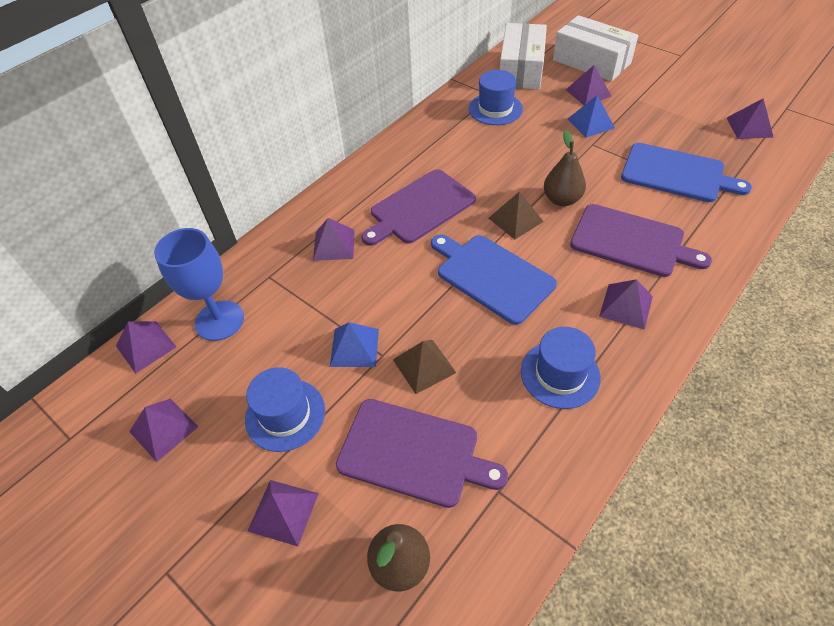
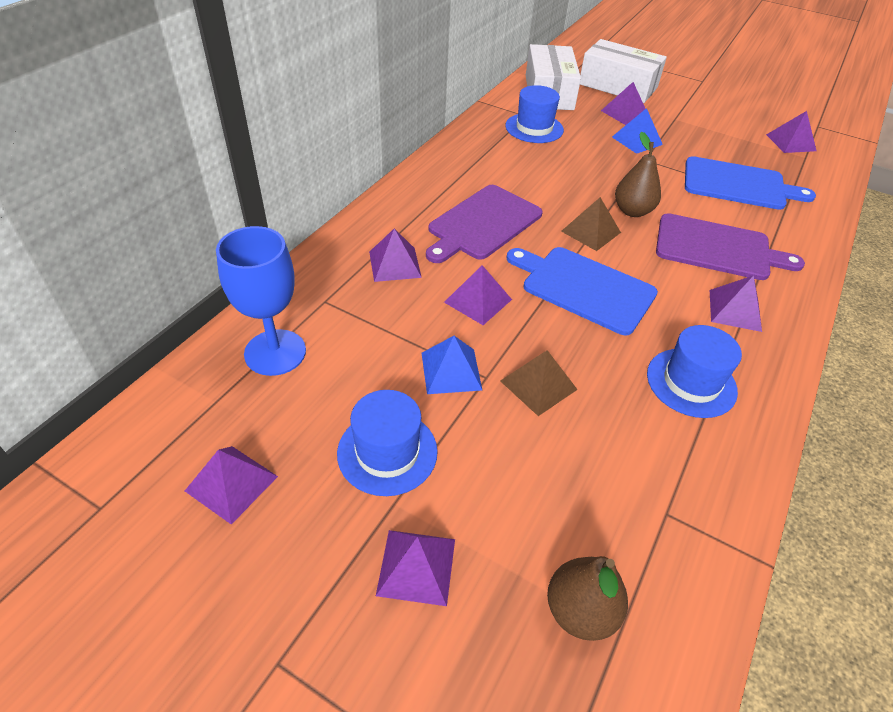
camera: 15 degrees left, 5 degrees down
purple pyramid [116,321,176,373] -> purple pyramid moved to [444,265,512,325]
purple cutting board [336,399,508,508] -> none

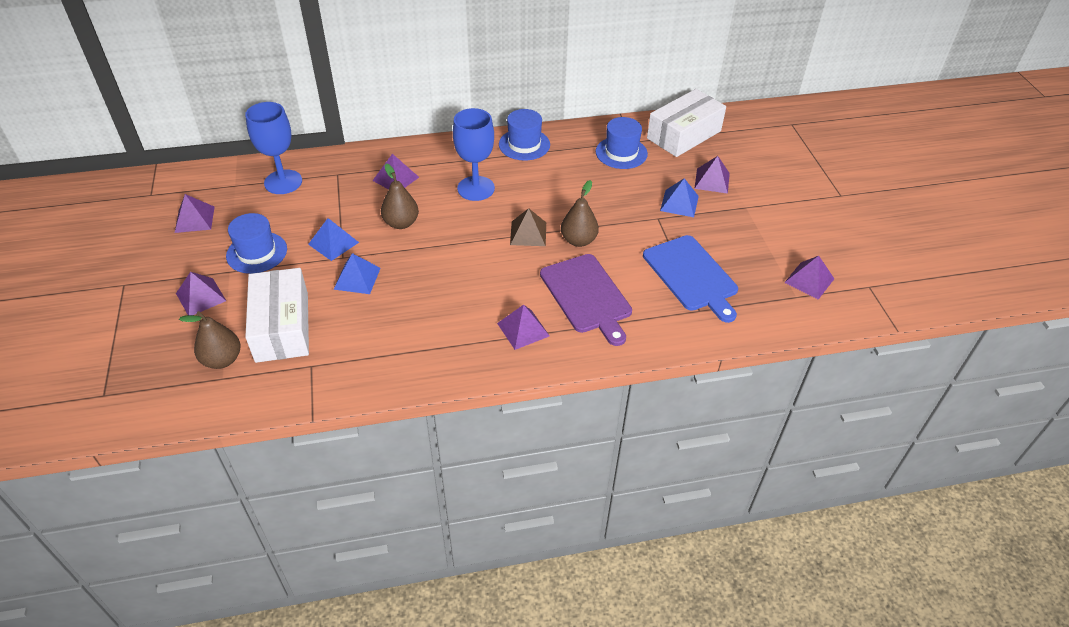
camera: 50 degrees right, 0 degrees up
purple cutting board [426,185,543,263] -> blue goblet [453,108,495,201]
purple pyramid [444,265,512,325] -> brown pear [381,164,419,229]
brown pyramid [500,350,578,416] -> blue pyramid [333,253,381,294]
blue cutting board [507,247,658,335] -> none
white box [580,39,667,103] -> white box moved to [245,268,309,363]
blue hat [647,325,742,418] -> blue hat moved to [499,109,550,161]

